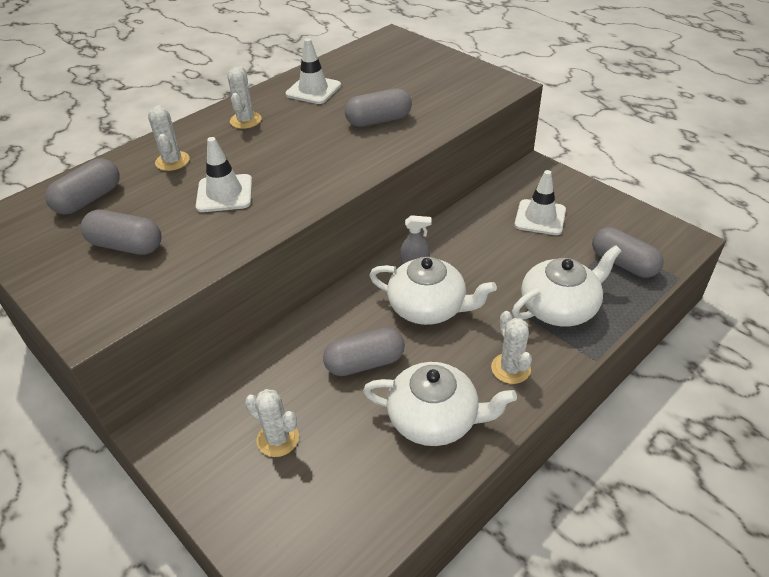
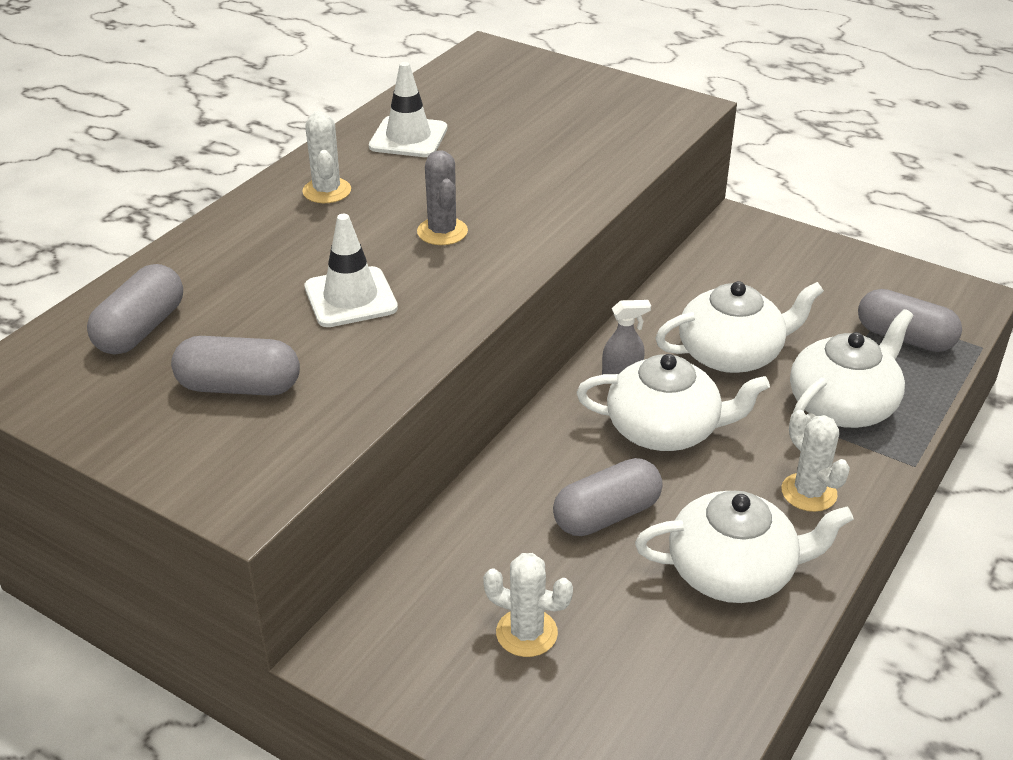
camera: 15 degrees left, 5 degrees down
white cactus [148,105,190,171] -> none
grey capsule [345,88,412,127] -> none
white traffic cone [514,170,566,235] -> none
none -> grey cactus [417,150,468,245]
none -> white teapot [655,281,824,373]

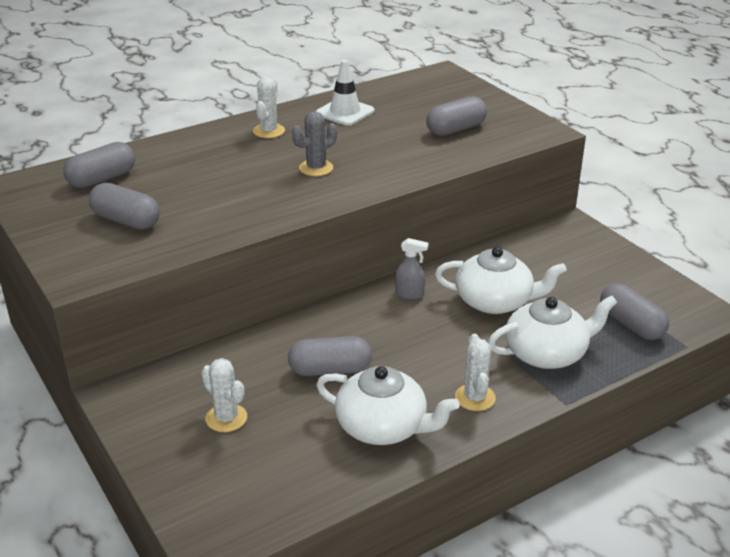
camera: 25 degrees right, 5 degrees down
white traffic cone [305,214,398,327] -> none
grey cactus [417,150,468,245] -> grey cactus turned 45 degrees clockwise [292,111,337,176]
white teapot [577,354,770,451] -> none
none -> grey capsule [426,96,487,136]

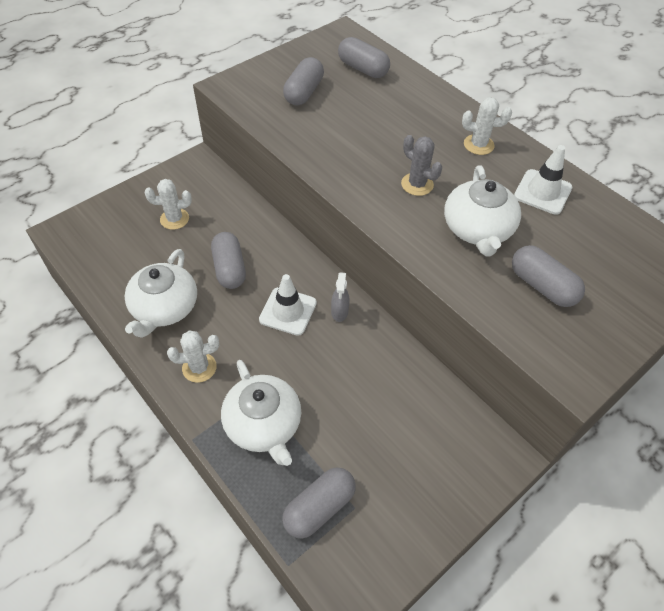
camera: 80 degrees right, 20 degrees up
white cactus [201,358,247,432] -> white cactus turned 45 degrees clockwise [145,179,192,230]
white teapot [435,246,567,314] -> white teapot moved to [444,165,521,256]
none -> white traffic cone [259,274,317,336]

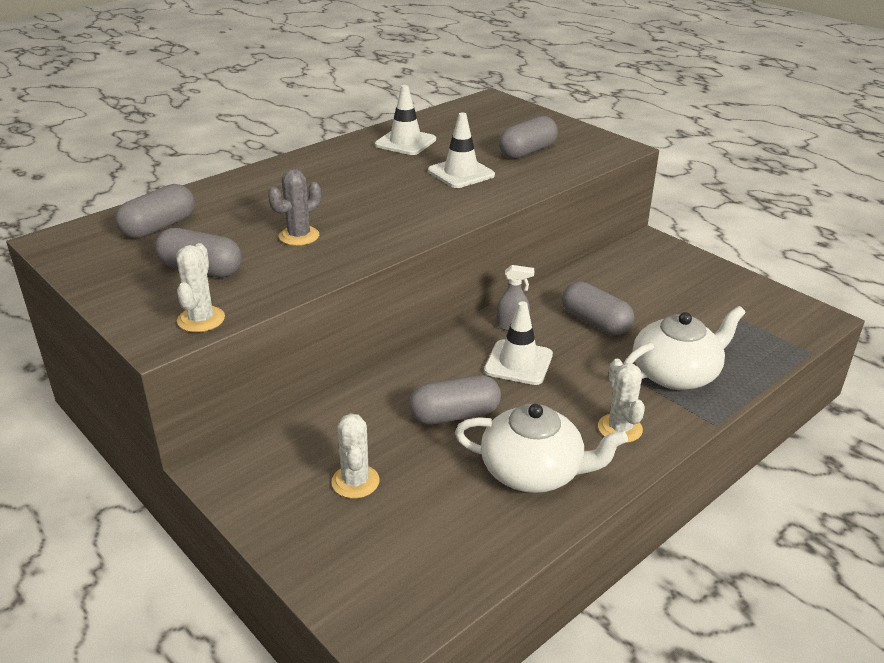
camera: 90 degrees left, 20 degrees down
grey capsule [282,468,356,539] -> grey capsule moved to [562,282,634,335]
grey cactus [401,135,442,196] -> grey cactus moved to [268,169,321,246]
white teapot [444,165,521,256] -> white traffic cone [428,113,495,188]
white cactus [462,97,512,155] -> white cactus moved to [176,243,225,332]

